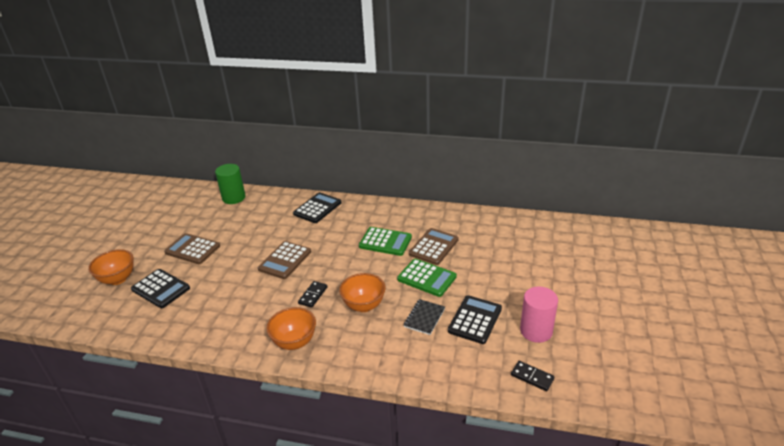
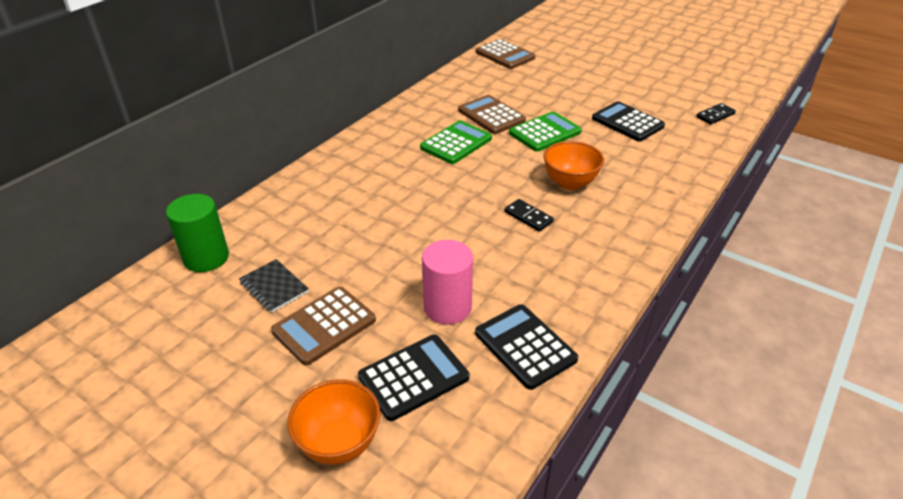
camera: 70 degrees left, 5 degrees up
brown calculator [258,241,311,279] -> brown calculator moved to [476,39,535,69]
orange bowl [266,307,316,350] -> none
black calculator [293,192,342,223] -> black calculator moved to [475,304,578,390]
black notebook [404,299,445,335] -> black notebook moved to [239,259,309,313]
pink cylinder [520,287,558,343] -> pink cylinder moved to [422,240,473,324]

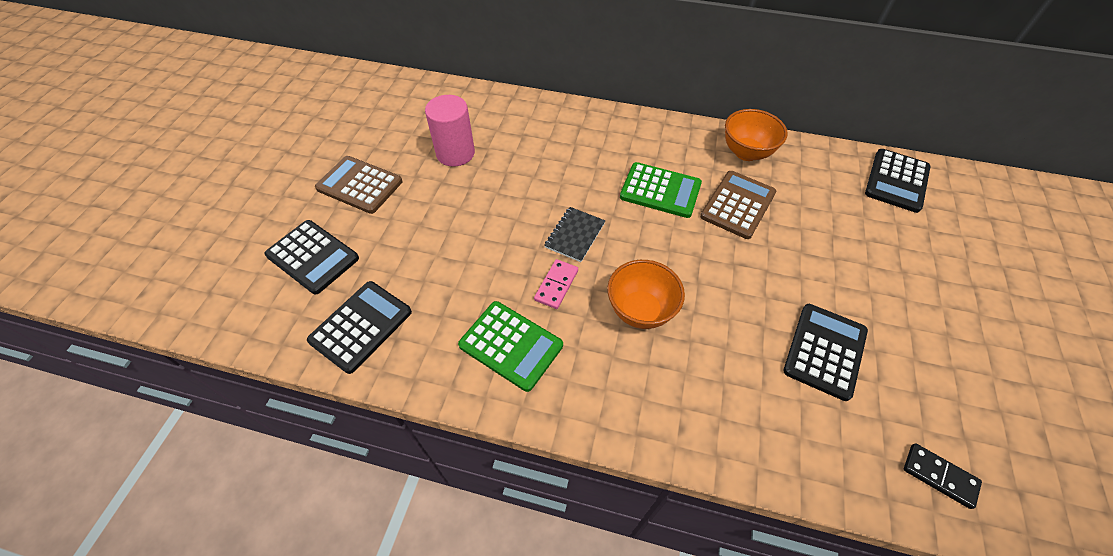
camera: 70 degrees right, 15 degrees up
green cylinder [166,194,229,272] -> none
black notebook [239,259,309,313] -> black notebook moved to [544,207,605,262]
orange bowl [287,379,380,465] -> orange bowl moved to [725,109,788,161]
pink cylinder [422,240,473,324] -> pink cylinder moved to [425,95,475,167]
brown calculator [476,39,535,69] -> black calculator [865,149,931,213]
black domino [504,199,554,232] -> pink domino [534,259,578,309]
green calculator [509,112,582,152] -> green calculator moved to [458,301,563,392]

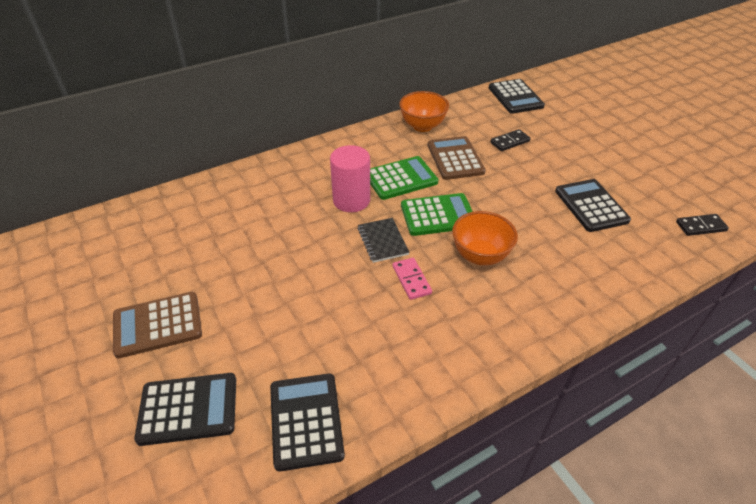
camera: 45 degrees left, 10 degrees down
pink cylinder [425,95,475,167] -> pink cylinder moved to [330,145,370,212]
green calculator [458,301,563,392] -> green calculator moved to [401,193,473,236]
none -> black domino [490,129,531,151]

